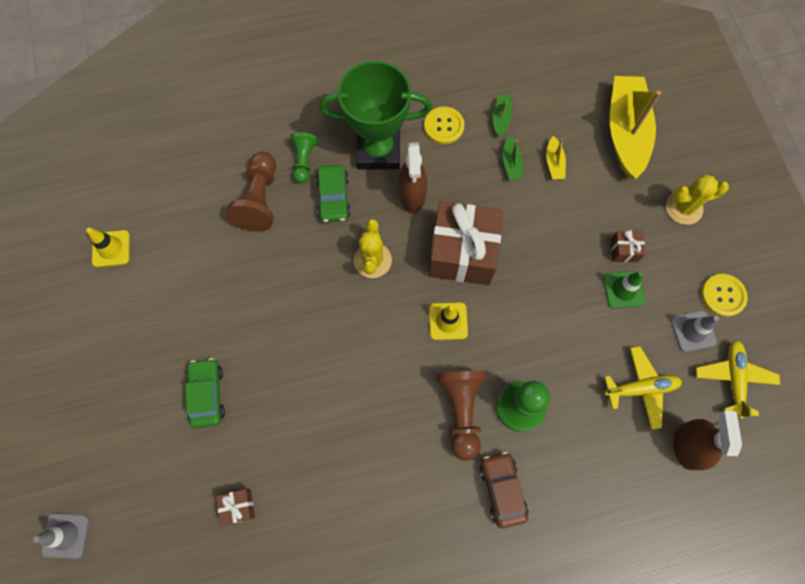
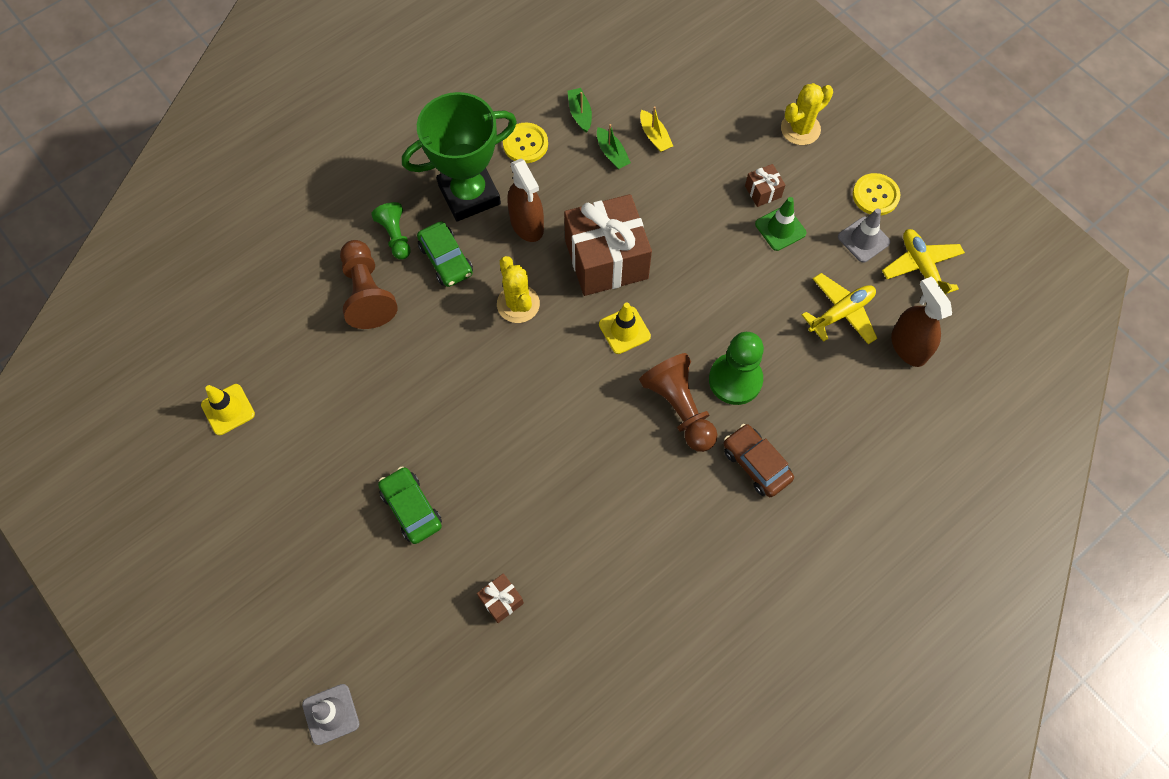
camera: 25 degrees left, 5 degrees down
yellow boat [610,76,661,179] -> none

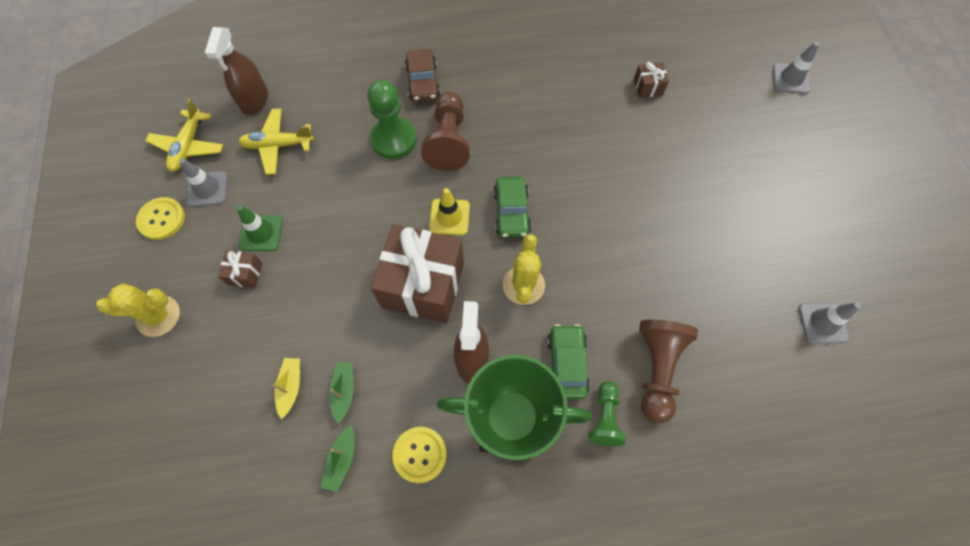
camera: 150 degrees left, 0 degrees up
yellow traffic cone [201,384,255,435] -> grey traffic cone [798,302,861,344]
green car [378,467,442,544] -> green car moved to [493,177,531,238]

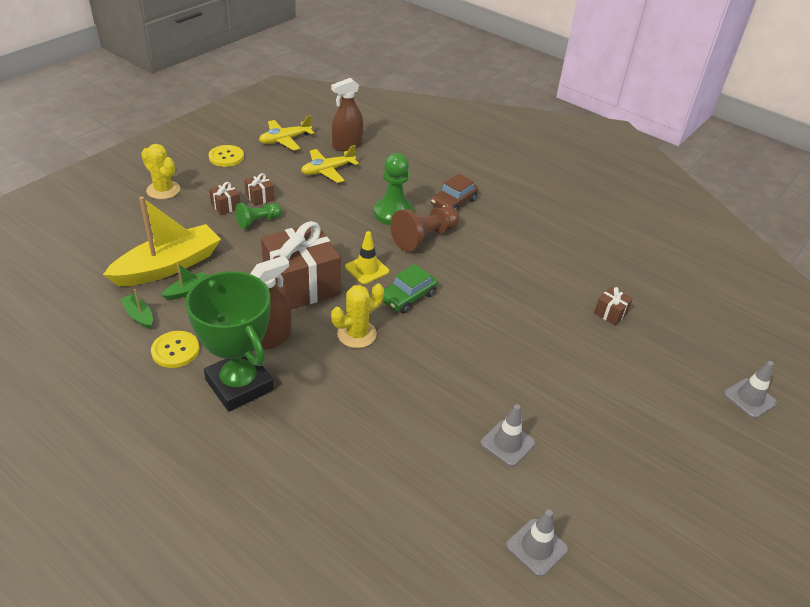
camera: 45 degrees right, 25 degrees down
grey traffic cone [179,158,228,207] -> grey traffic cone moved to [480,404,535,466]
green traffic cone [237,205,283,251] -> brown gift [244,173,274,206]
yellow plane [238,108,314,175] -> yellow plane turned 75 degrees counterclockwise [301,145,359,183]
yellow boat [272,358,300,420] -> yellow boat [103,196,221,286], size x2.40
green boat [321,425,355,492] -> green boat turned 75 degrees clockwise [120,289,153,329]
green car [547,324,590,399] -> none
green pawn [588,381,626,447] -> green pawn moved to [235,203,282,229]
brown pawn [639,320,698,423] -> none

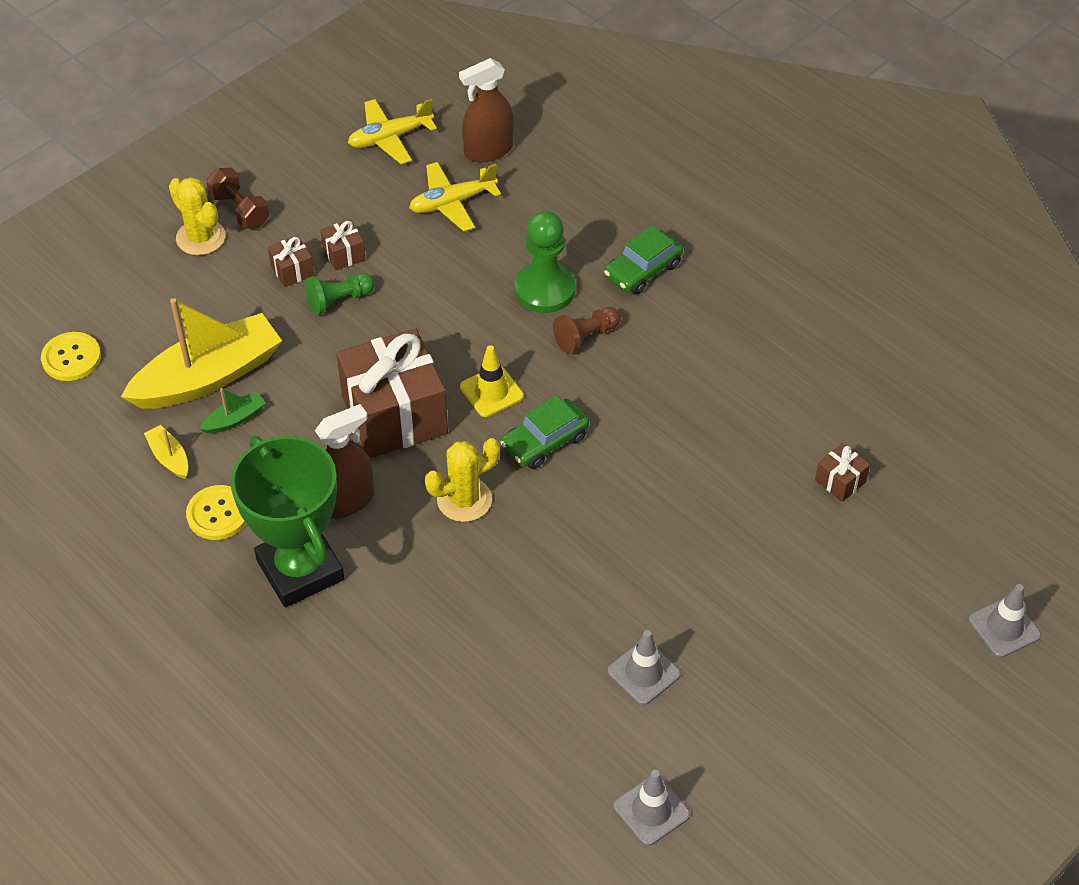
camera: 10 degrees right, 10 degrees up
green boat [120,289,153,329] -> yellow boat [144,425,188,479]
yellow button [209,145,244,167] -> yellow button moved to [41,332,101,381]
brown pawn [390,206,460,252] -> brown pawn [553,307,621,354], size x0.62
brown car [431,174,478,211] -> green car [604,226,683,295]
none -> brown dumbbell [206,168,269,229]

